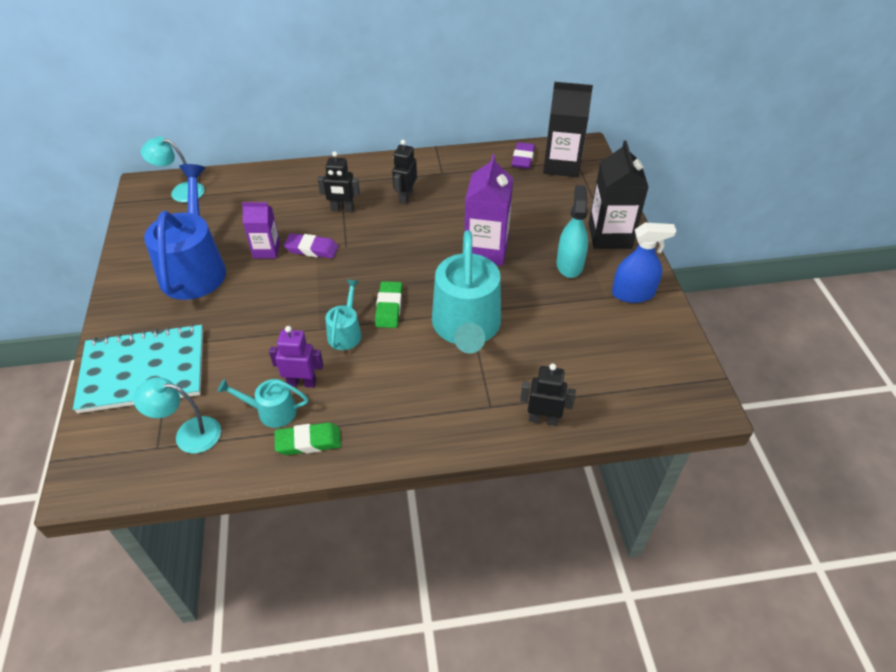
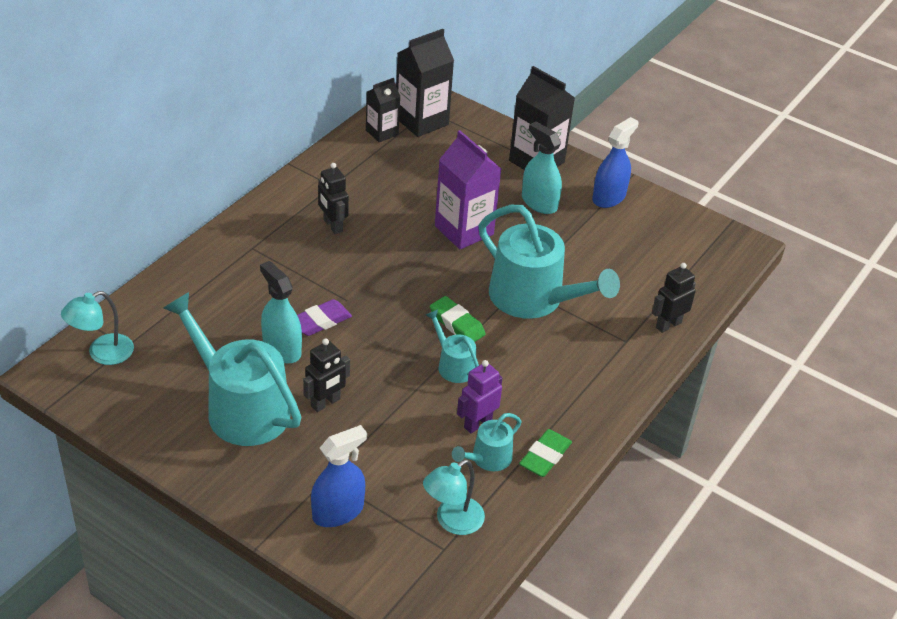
camera: 50 degrees left, 5 degrees down
turquoise notebook [73,324,203,413] -> blue spray bottle [311,425,367,527]
blue watering can [144,164,226,300] -> turquoise watering can [163,292,302,446]
purple carton [242,202,280,259] -> turquoise spray bottle [260,261,302,363]
black robot [317,151,360,212] -> black robot moved to [303,338,350,412]
purple eraser [511,142,535,169] -> black carton [366,78,401,142]

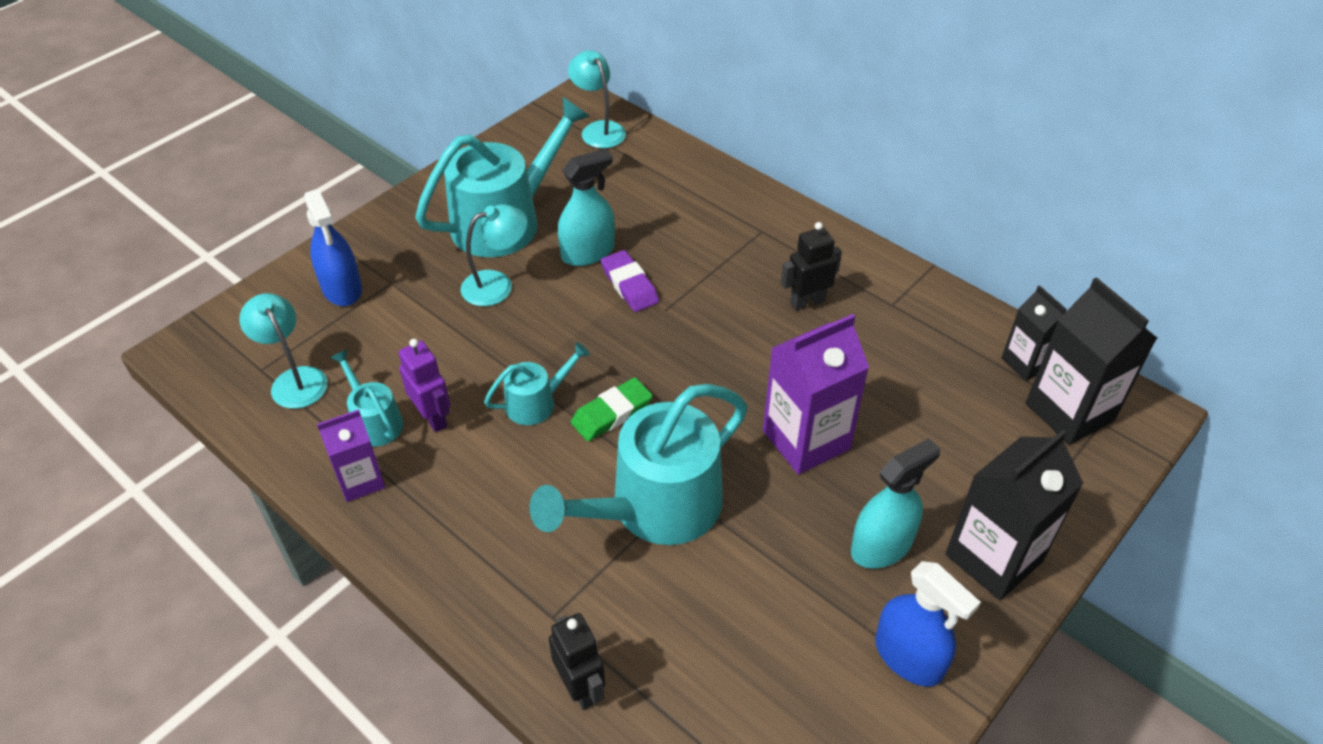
camera: 100 degrees right, 5 degrees up
black robot [303,338,350,412] -> turquoise lamp [461,204,528,306]
green eraser [519,429,572,477] -> purple carton [317,409,385,502]

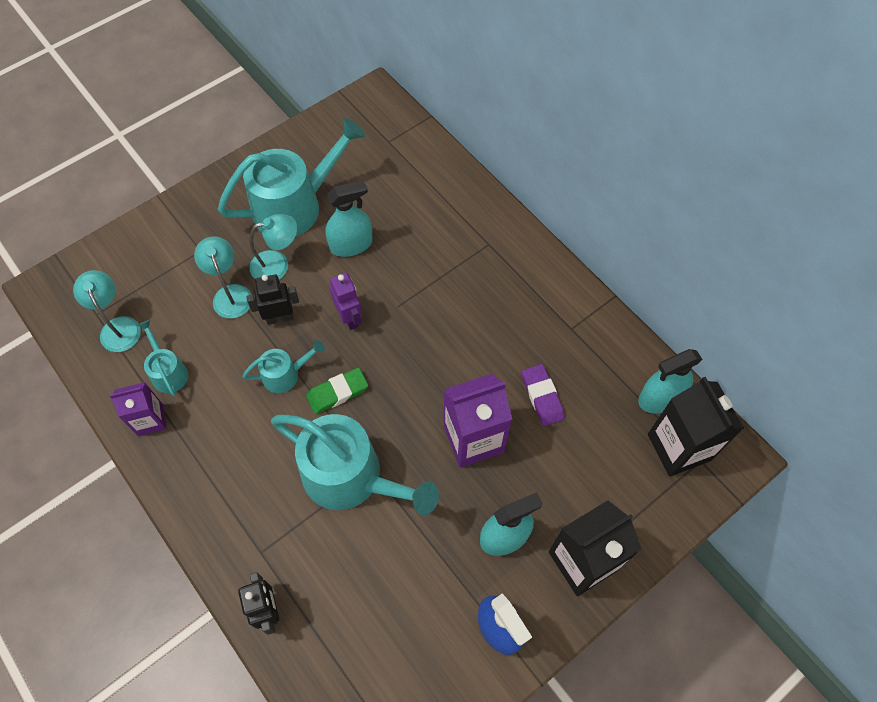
camera: 10 degrees right, 15 degrees up
blue spray bottle [304,189,362,306] -> none
purple robot [399,339,450,432] -> purple robot moved to [330,273,362,330]
turquoise watering can [530,384,748,545] -> turquoise watering can turned 120 degrees counterclockwise [271,414,439,515]
turquoise lamp [568,50,626,148] -> turquoise lamp moved to [194,236,252,319]
purple eraser [601,250,659,312] -> purple eraser moved to [522,364,565,426]
black robot [781,222,842,311] -> black robot moved to [246,275,299,325]
black carton [1002,285,1067,381] -> turquoise spray bottle [638,349,703,413]

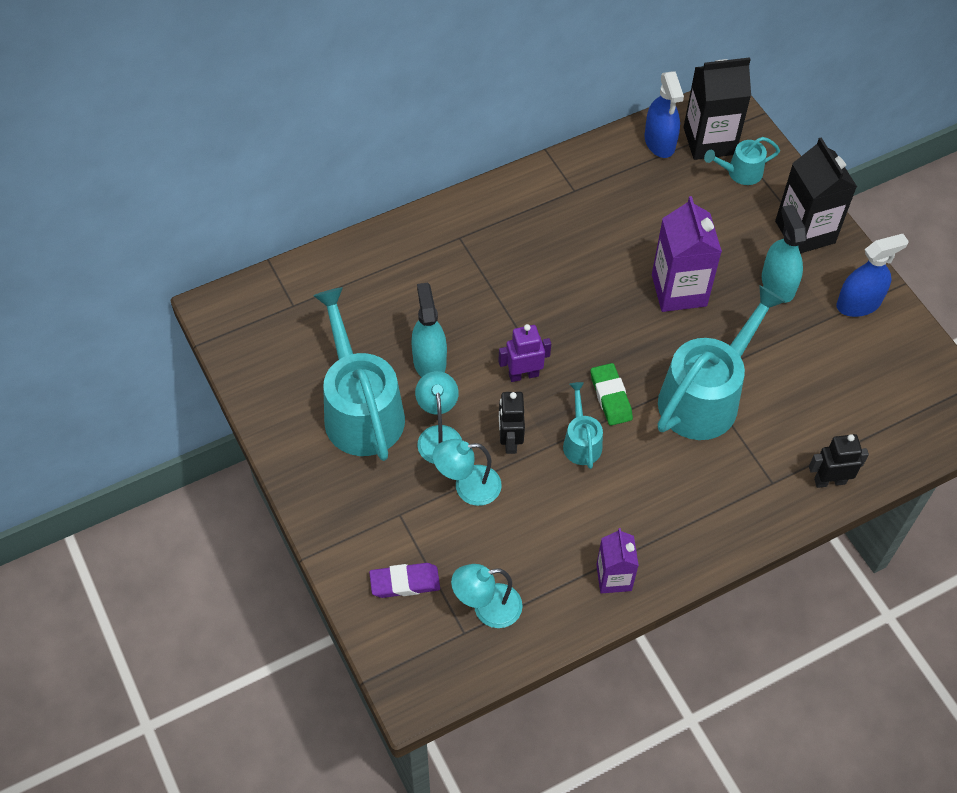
camera: 80 degrees left, 5 degrees down
turquoise watering can [137,320,188,396] -> turquoise watering can moved to [704,137,780,185]
purple eraser [522,364,565,426] -> purple eraser moved to [369,563,440,598]
turquoise spray bottle [638,349,703,413] -> blue spray bottle [644,71,684,158]

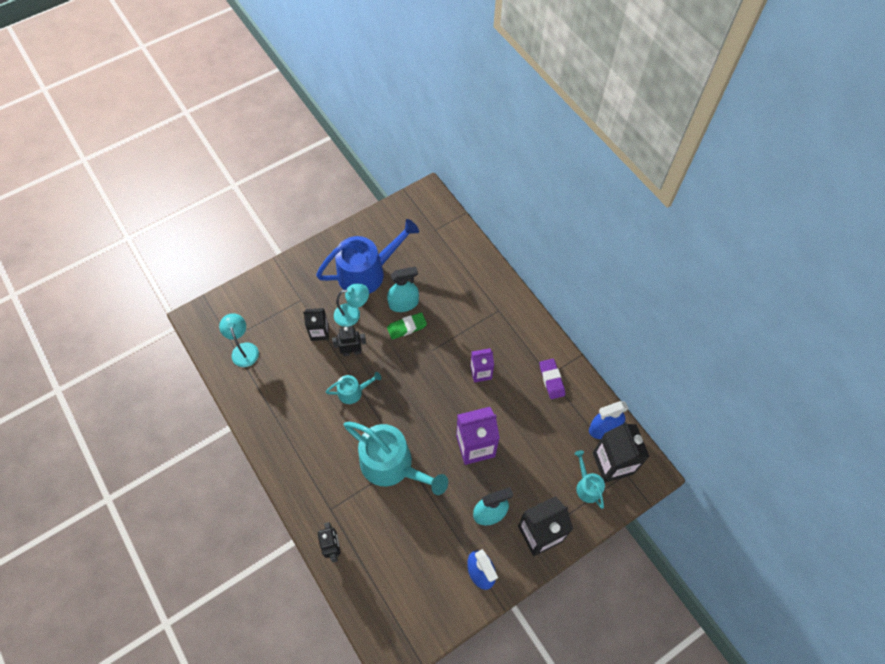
camera: 85 degrees right, 5 degrees up
turquoise watering can [313,287,405,461] -> blue watering can [316,219,419,294]
purple eraser [369,563,440,598] -> purple eraser moved to [539,359,565,399]
turquoise lamp [433,439,502,506] -> black carton [303,308,329,341]
purple robot [498,324,551,382] -> none
green eraser [591,363,633,426] -> green eraser moved to [387,312,427,340]
purple carton [596,528,639,593] -> purple carton moved to [470,348,494,383]

